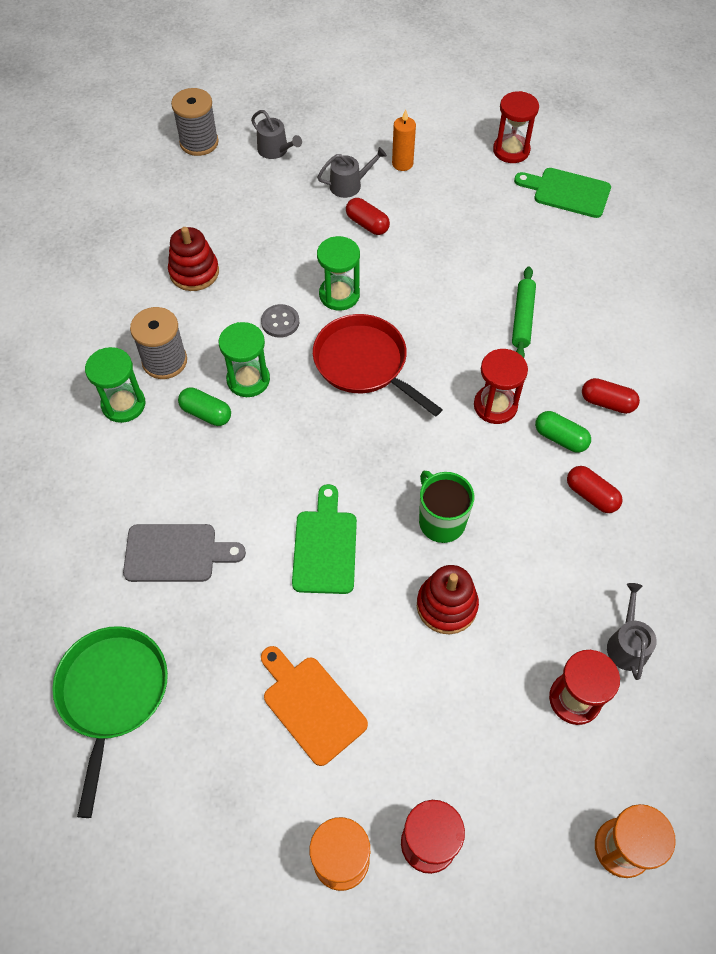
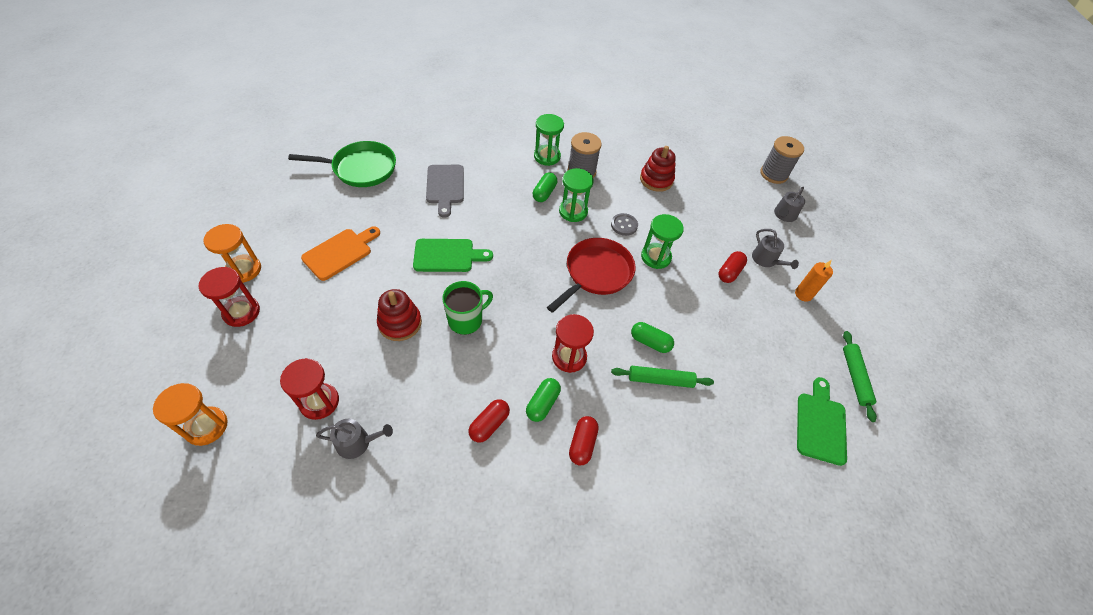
camera: 80 degrees right, 5 degrees down
red hourglass [493,91,539,163] -> green rolling pin [843,331,877,422]
none -> green capsule [631,322,674,353]

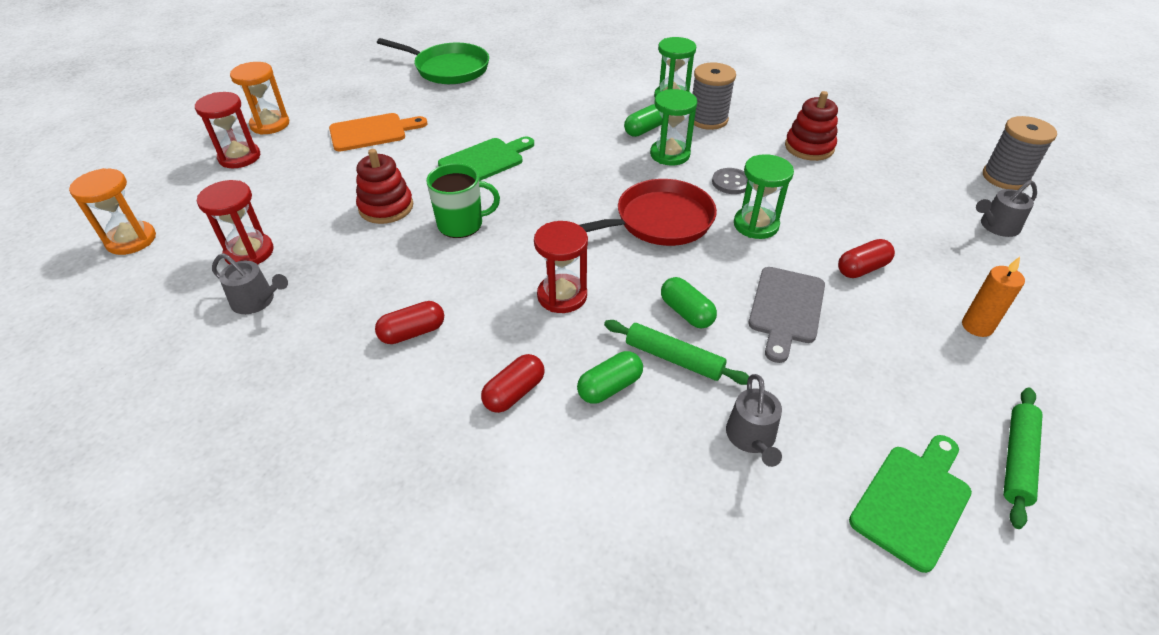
camera: 30 degrees right, 10 degrees down
green cutting board [413,239,493,272] -> green cutting board turned 60 degrees counterclockwise [438,137,534,181]
grey cutting board [426,165,464,218] -> grey cutting board moved to [748,267,825,363]
green capsule [526,378,561,422] -> green capsule moved to [577,351,643,404]
grey watering can [752,229,799,269] -> grey watering can moved to [726,374,782,467]

